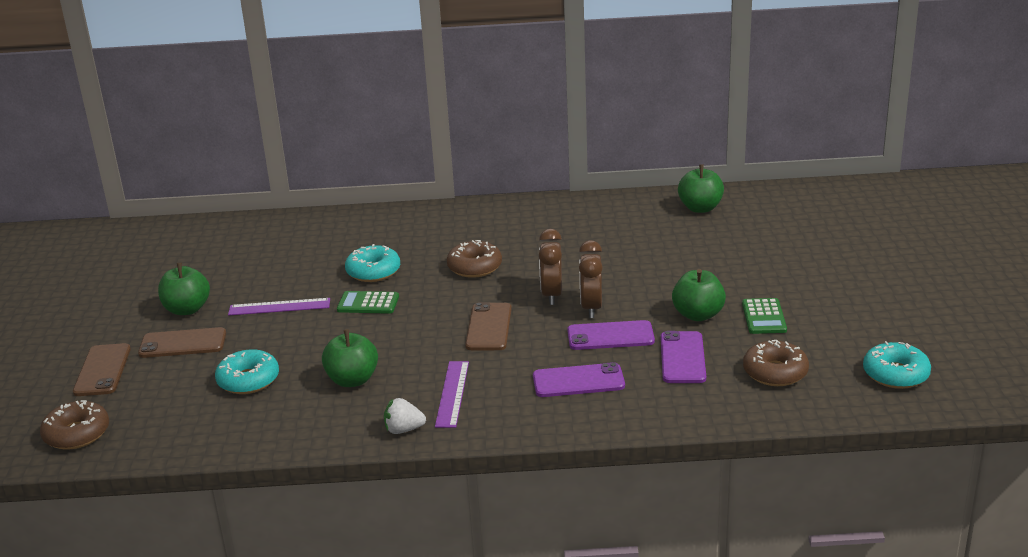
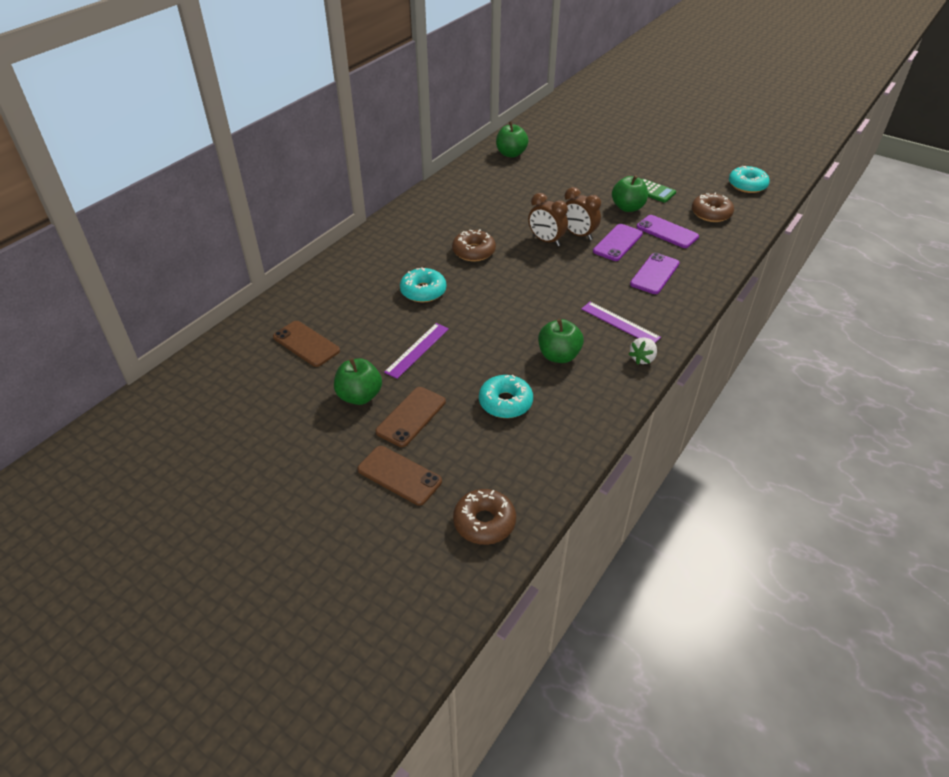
camera: 55 degrees left, 15 degrees up
green calculator [337,291,399,314] -> none
brown phone [465,302,512,350] -> brown phone moved to [273,321,340,367]

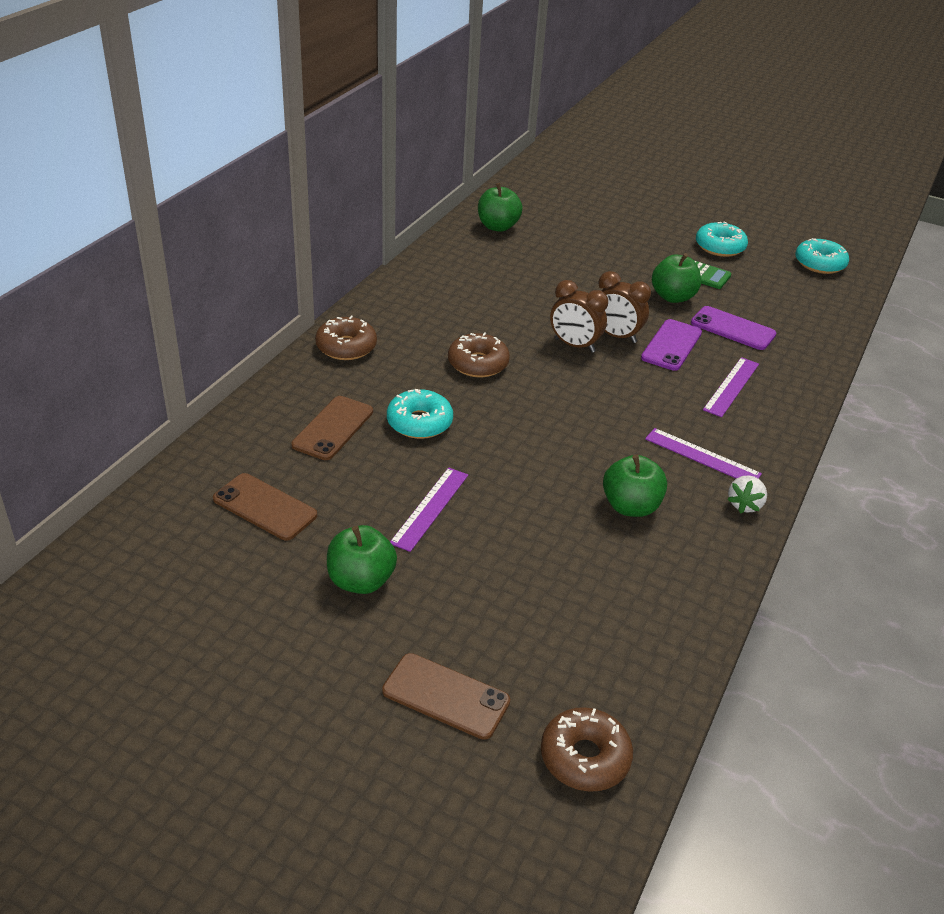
camera: 10 degrees left, 5 degrees down
brown phone [375,387,446,447] -> brown phone moved to [291,396,373,460]
turquoise donut [479,375,533,418] -> turquoise donut moved to [696,222,748,257]
purple phone [630,253,680,294] -> purple ruler [703,357,759,417]
brown donut [692,193,734,222] -> brown donut moved to [315,316,377,360]

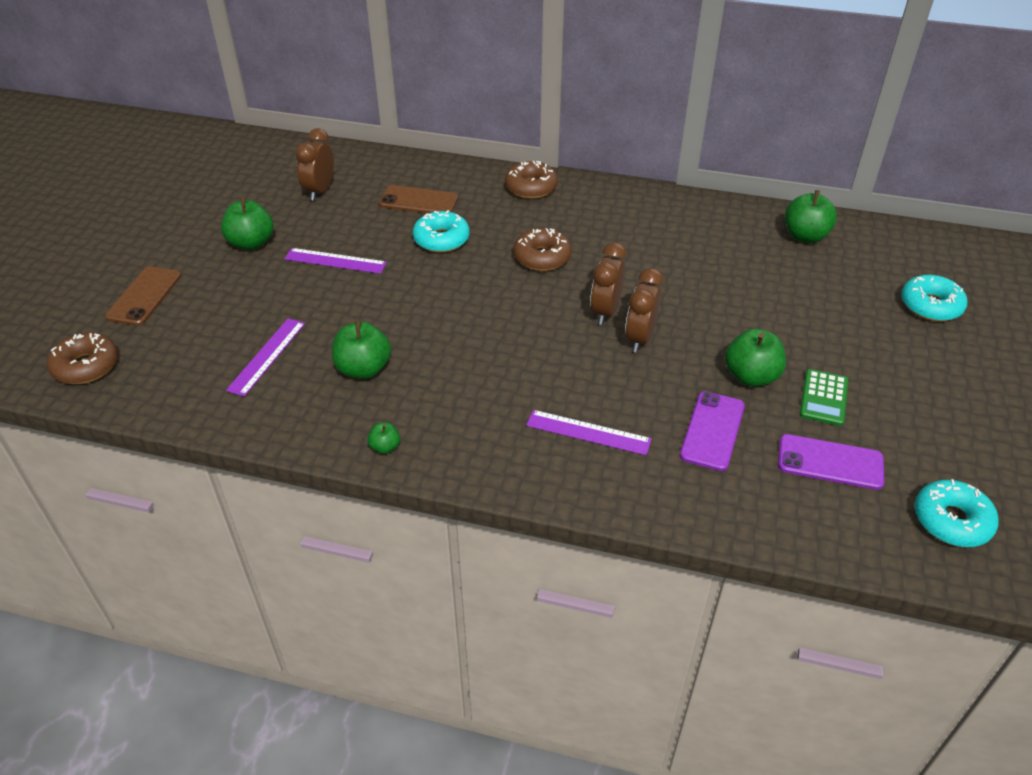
camera: 80 degrees right, 5 degrees up
brown phone [213,473,317,541] -> brown clock [295,128,334,201]
purple phone [641,319,702,371] -> purple phone moved to [778,434,884,490]
purple ruler [645,428,762,479] -> purple ruler moved to [226,318,305,397]
turquoise donut [696,222,748,257] -> turquoise donut moved to [901,275,967,321]
white strawberry [727,475,767,514] -> green apple [367,422,400,454]

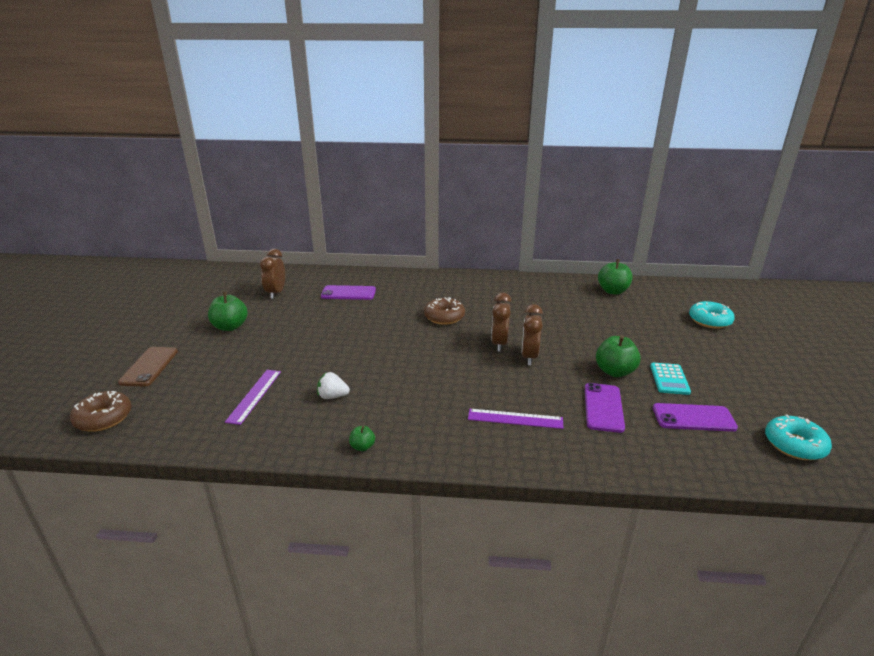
camera: 10 degrees left, 15 degrees down
purple ruler [285,248,387,274] -> none
green apple [332,320,391,379] -> white strawberry [317,372,350,399]
brown phone [379,185,458,213] -> purple phone [321,285,376,300]
turquoise donut [413,210,470,253] -> none
brown donut [505,161,558,199] -> none
green calculator [800,369,848,426] -> turquoise calculator [650,363,691,395]

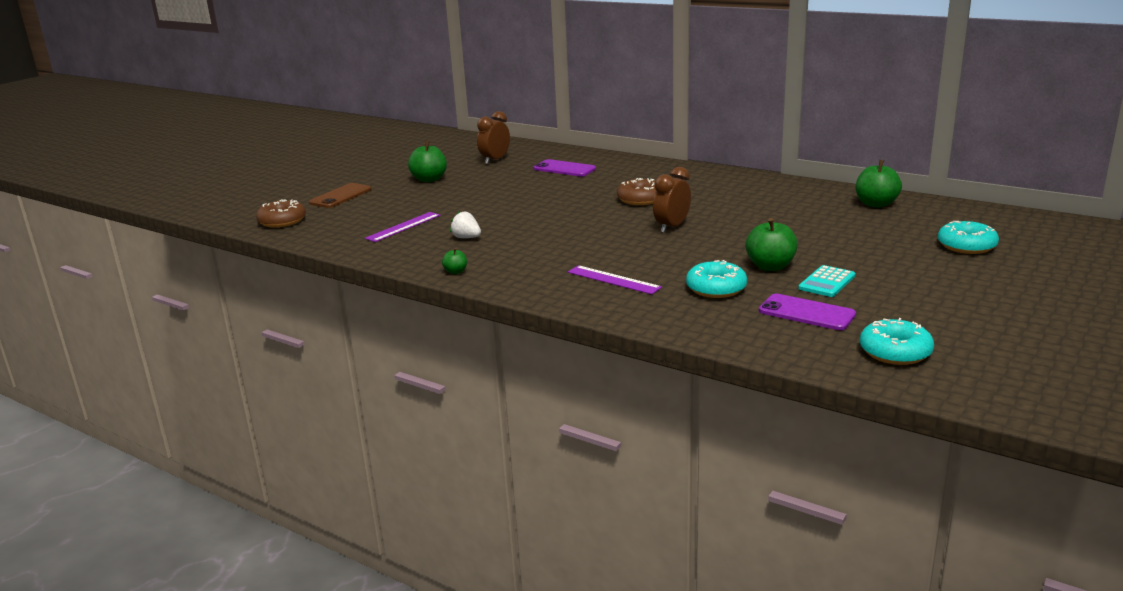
camera: 30 degrees right, 5 degrees down
brown clock [521,304,543,365] -> none
purple phone [585,383,625,433] -> turquoise donut [686,260,747,298]

